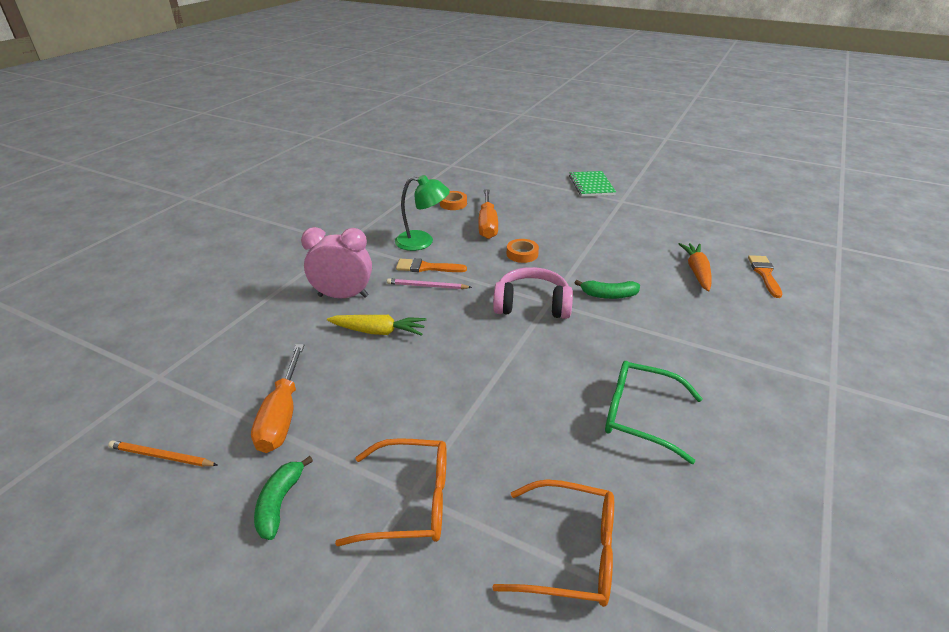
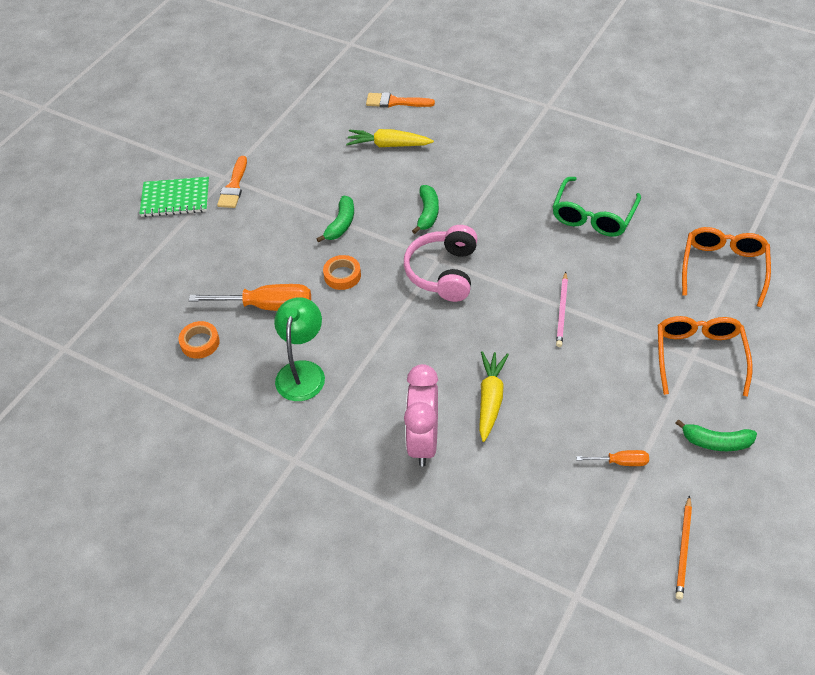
camera: 85 degrees left, 15 degrees up
orange screwdriver [251,344,304,453] -> orange screwdriver [576,450,649,466], size x0.51
pink pencil [387,278,472,289] -> pink pencil moved to [556,272,568,347]
orange brush [396,258,467,272] -> orange brush moved to [217,156,247,208]
orange carrot [679,243,712,291] -> yellow carrot [346,129,434,147]
none -> green banana [316,195,354,242]

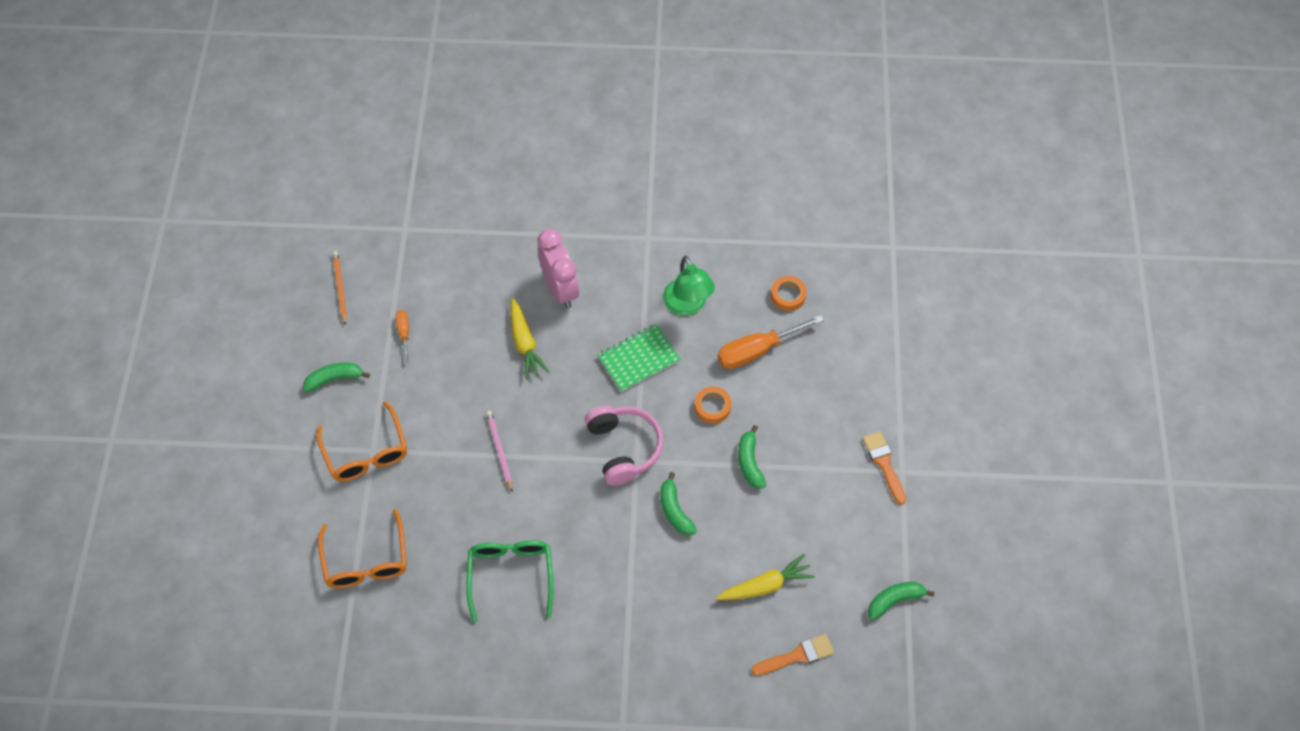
camera: 150 degrees right, 10 degrees up
green notebook [139,177,209,217] -> green notebook moved to [598,324,681,392]
orange screwdriver [576,450,649,466] -> orange screwdriver turned 105 degrees clockwise [396,310,409,363]
none -> green banana [868,582,935,620]

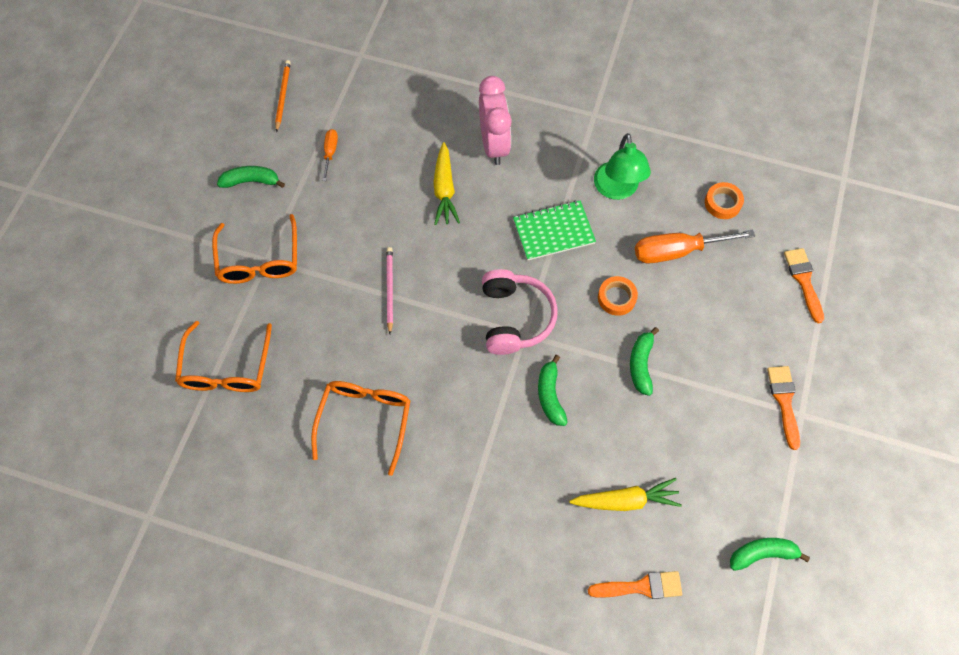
camera: 15 degrees right, 5 degrees up
green glasses [466,540,553,622] -> orange glasses [311,381,410,476]
none -> orange brush [784,248,824,323]

